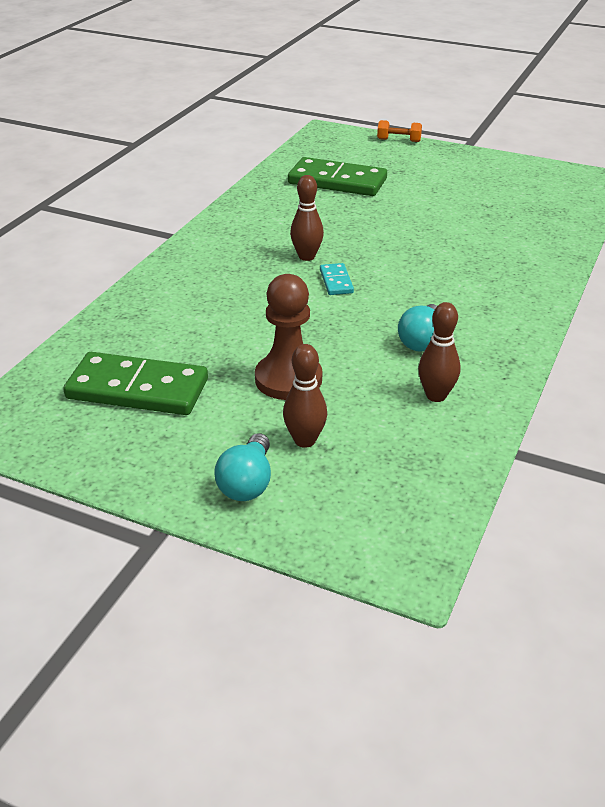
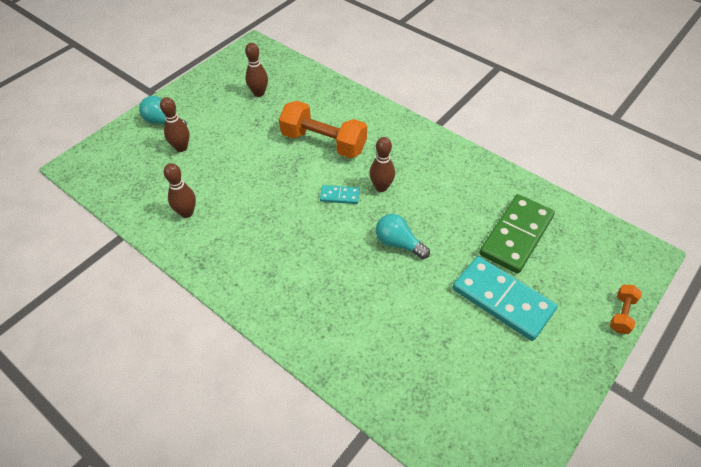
camera: 105 degrees right, 15 degrees up
green domino [63,352,208,415] -> brown bowling pin [245,43,268,97]
brown pawn [255,274,322,400] -> none
turquoise light bulb [398,304,437,351] -> turquoise light bulb moved to [376,214,430,259]
none -> orange dumbbell [279,101,367,158]
none -> turquoise domino [453,256,557,341]

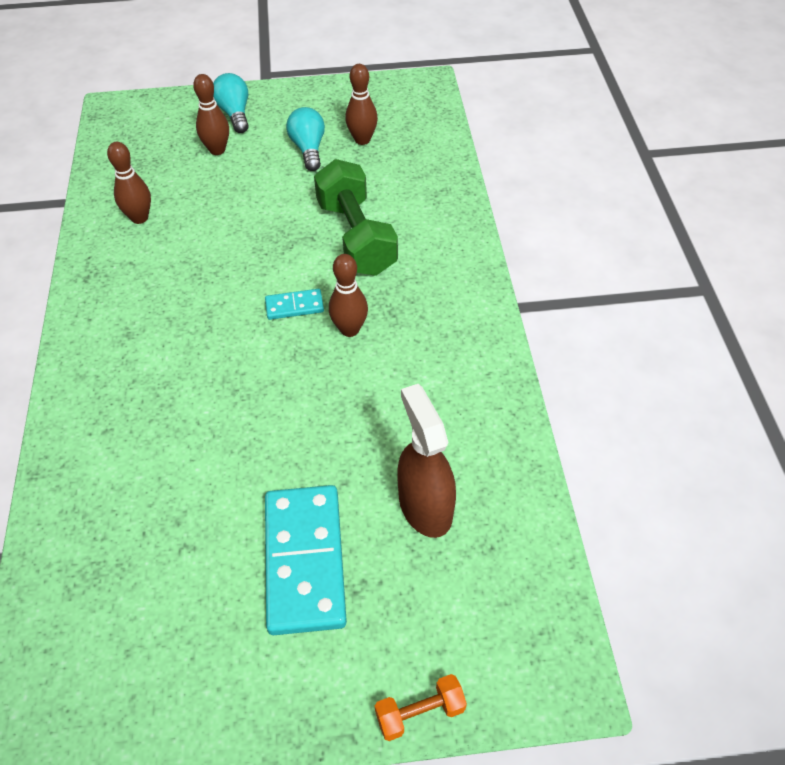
camera: 45 degrees right, 0 degrees up
orange dumbbell [279,101,367,158] -> green dumbbell [314,159,398,276]
turquoise domino [320,185,360,204] -> turquoise domino turned 60 degrees counterclockwise [265,289,324,320]
turquoise light bulb [376,214,430,259] -> turquoise light bulb moved to [286,107,325,171]
green domino [479,194,555,274] -> brown spray bottle [397,384,456,538]

